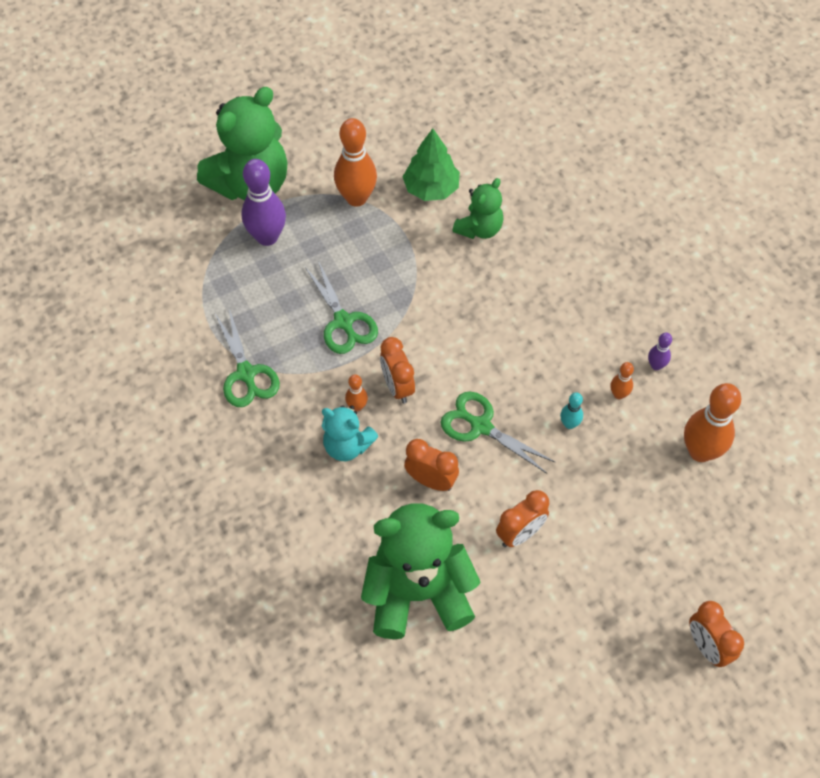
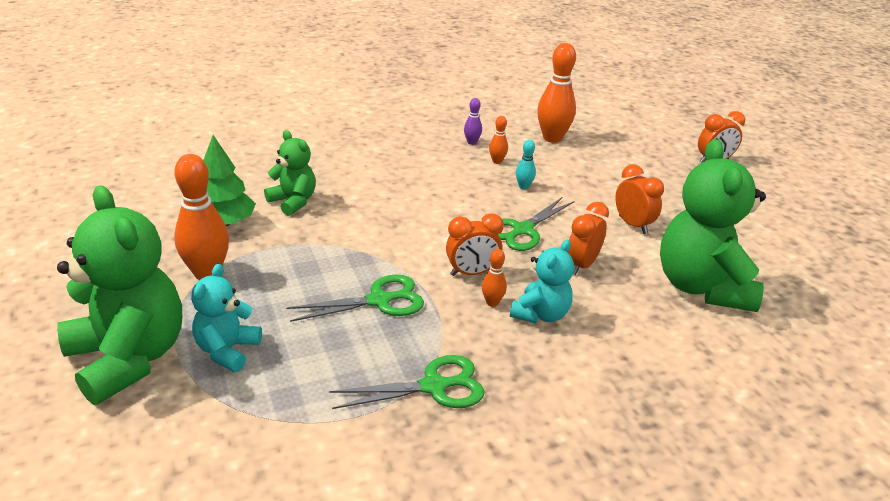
camera: 85 degrees left, 25 degrees down
purple bowling pin [241,159,286,246] -> turquoise teddy bear [191,264,262,372]

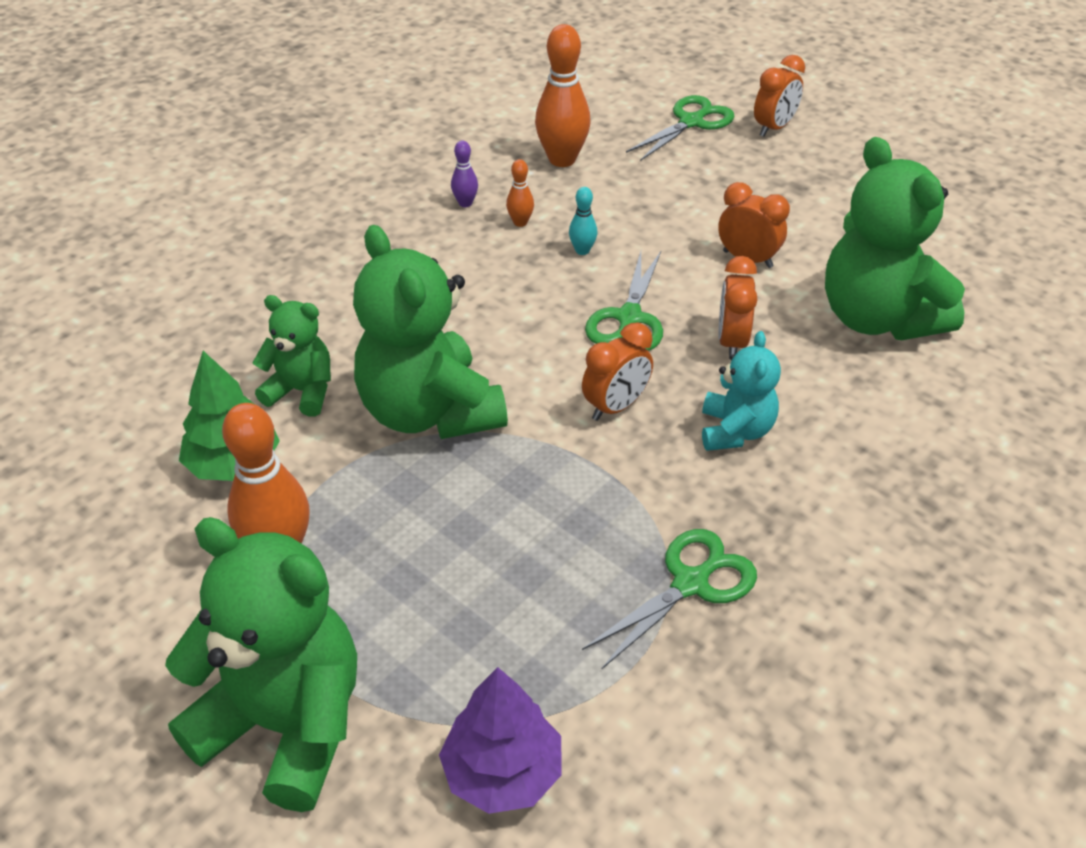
camera: 25 degrees left, 10 degrees up
turquoise teddy bear [191,264,262,372] -> none
green scissors [286,275,424,322] -> green scissors moved to [626,95,735,161]
orange bowling pin [482,249,507,307] -> none
none -> green teddy bear [353,225,508,439]
none -> purple tree [439,667,562,814]

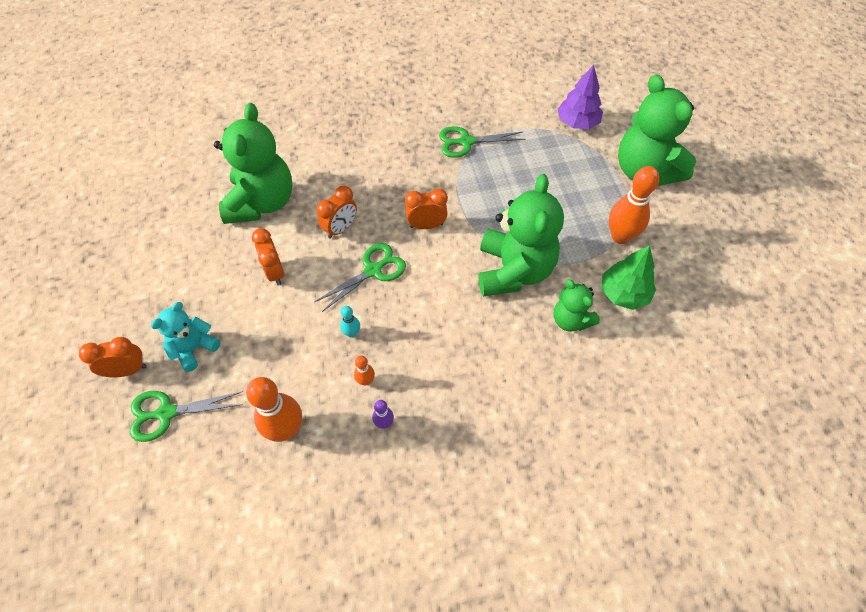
camera: 145 degrees left, 15 degrees up
turquoise teddy bear [702,331,781,451] -> turquoise teddy bear moved to [151,302,220,372]

